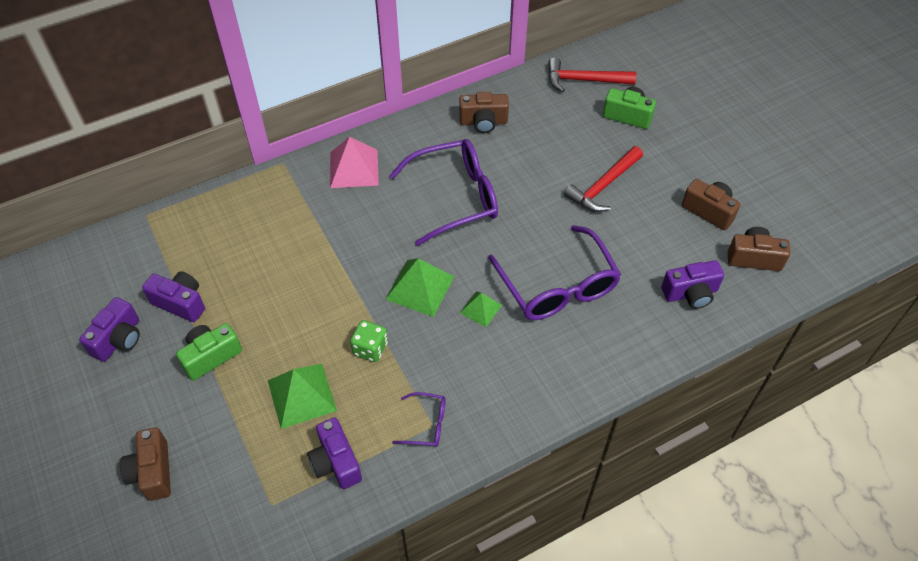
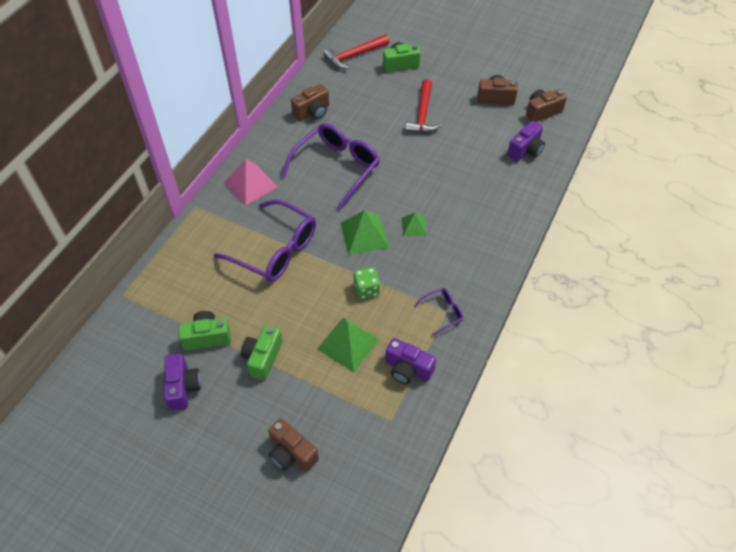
camera: 35 degrees left, 0 degrees up
purple camera [142,271,205,322] -> green camera [178,311,231,351]
purple glasses [488,225,621,320] -> purple glasses moved to [214,199,316,282]

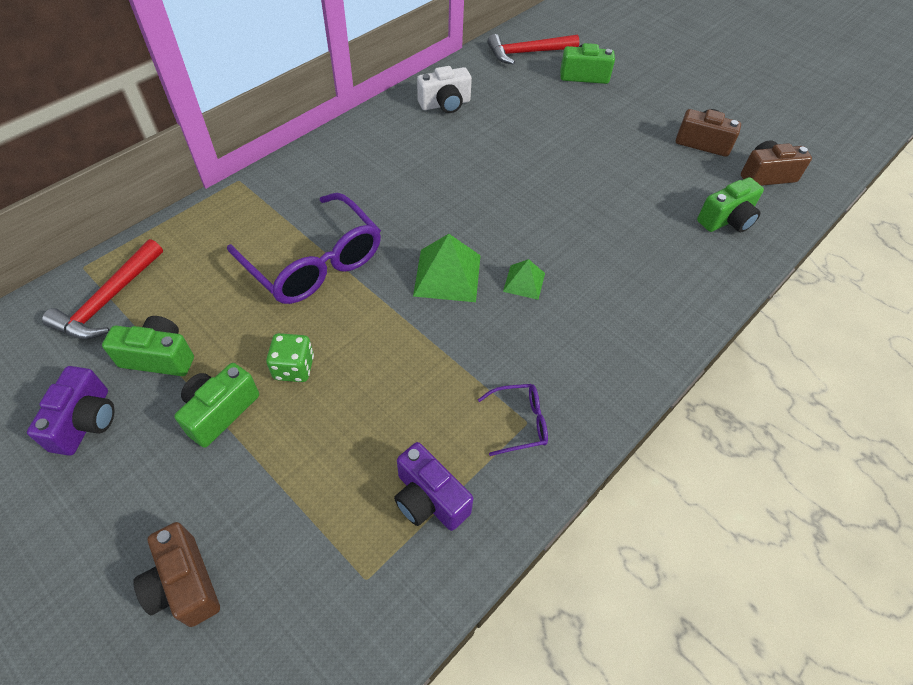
camera: 15 degrees right, 0 degrees up
pink pyramid [224,159,278,206] -> none
purple glasses [281,123,380,210] -> none
brown camera [291,84,329,121] -> white camera [417,66,472,113]
green pyramid [317,317,380,372] -> none
green dice [354,267,380,299] -> green dice moved to [266,333,314,382]
red hammer [405,79,441,133] -> red hammer moved to [42,239,163,339]
purple camera [507,121,545,162] -> green camera [697,177,764,232]

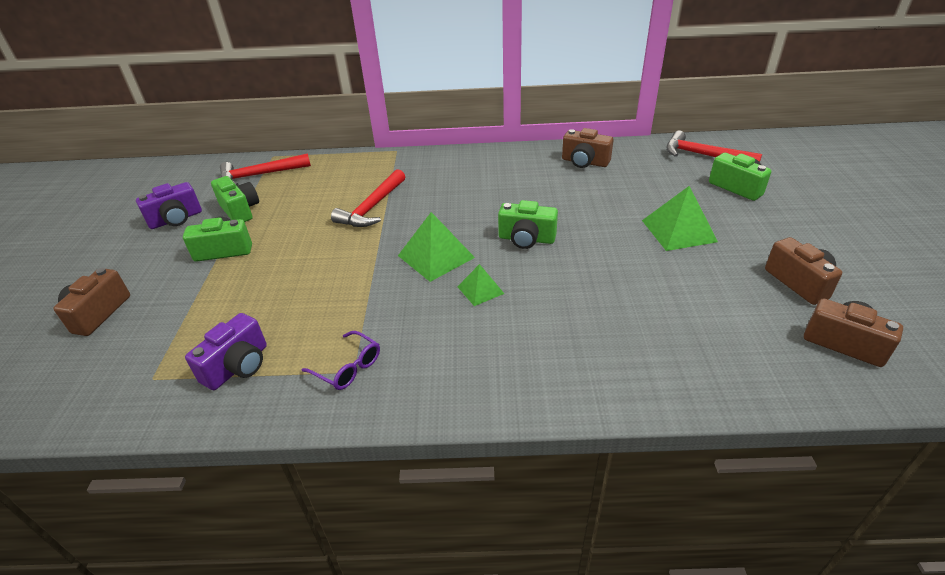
camera: 50 degrees right, 15 degrees down
purple glasses [227,193,381,304] -> red hammer [331,169,405,227]
green dice [266,333,314,382] -> none
purple camera [394,442,473,531] -> purple camera turned 150 degrees counterclockwise [185,313,267,390]
white camera [417,66,472,113] -> brown camera [562,128,613,168]
green camera [697,177,764,232] -> green camera moved to [498,200,558,249]
none -> green pyramid [642,186,718,251]

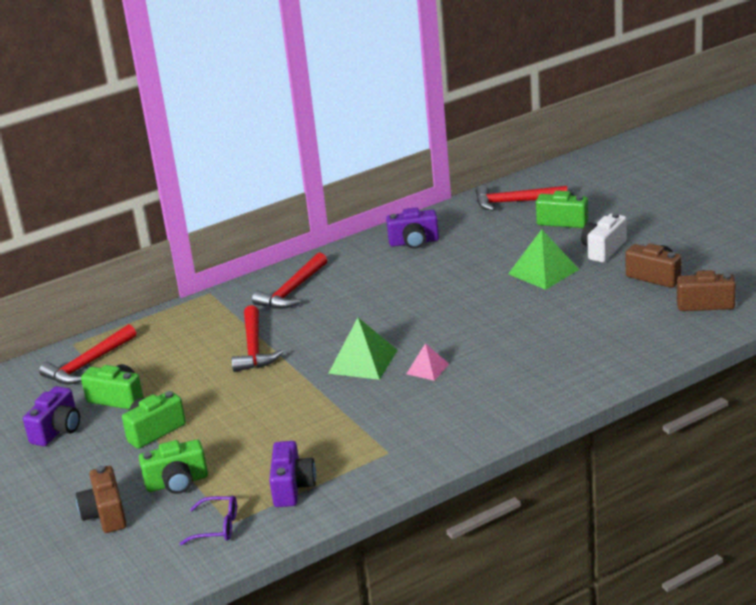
camera: 30 degrees left, 10 degrees down
purple glasses [302,331,380,390] -> purple glasses moved to [179,496,237,545]
green pyramid [457,264,505,306] -> pink pyramid [406,343,449,381]
green camera [498,200,558,249] -> green camera moved to [139,439,208,494]
brown camera [562,128,613,168] -> purple camera [386,207,439,249]
none -> red hammer [252,253,327,309]
none -> white camera [581,213,627,262]

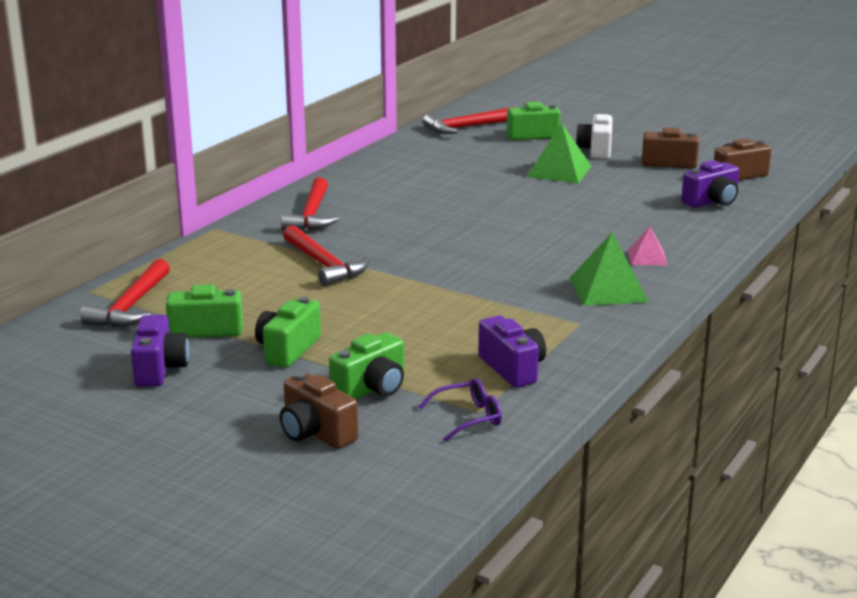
camera: 30 degrees left, 5 degrees down
green pyramid [328,318,397,380] -> green pyramid moved to [570,233,649,306]
purple camera [386,207,439,249] -> purple camera moved to [681,160,739,208]
pink pyramid [406,343,449,381] -> pink pyramid moved to [628,227,668,266]

